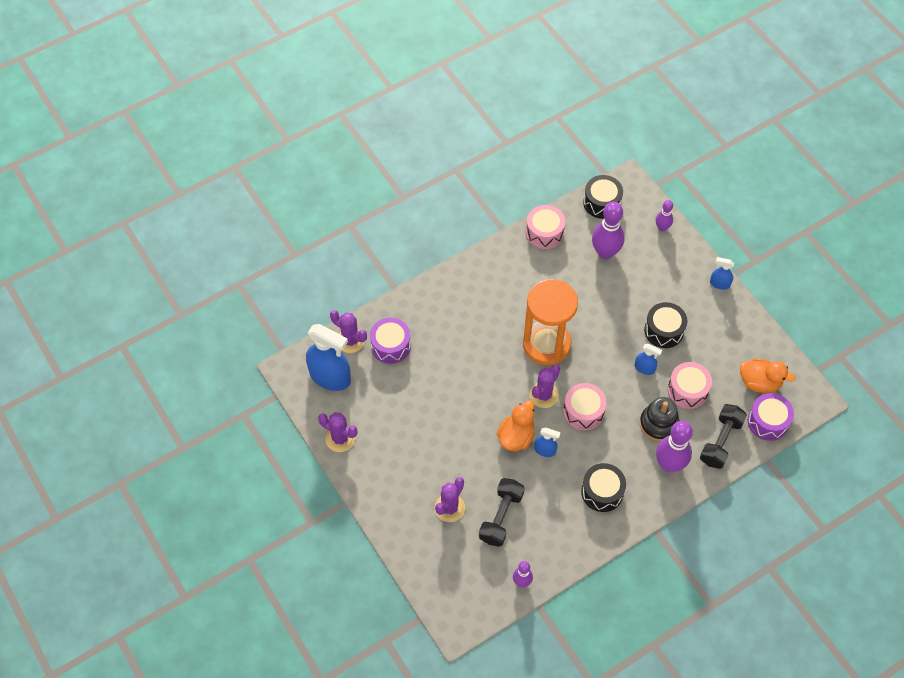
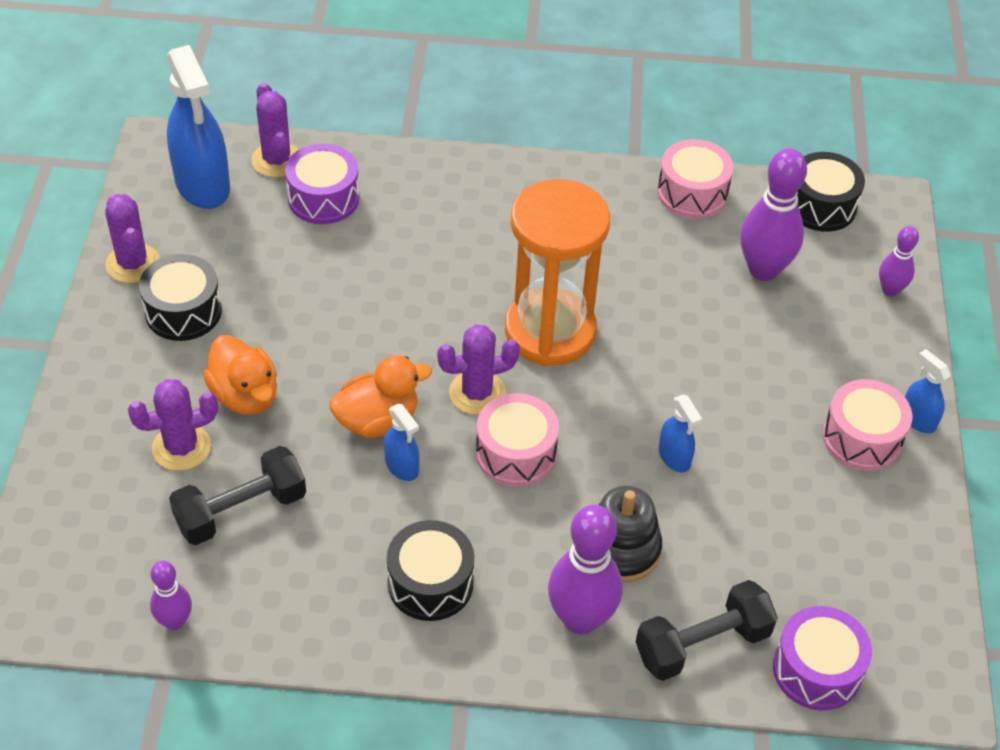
camera: 35 degrees right, 10 degrees down
black drum [644,302,687,348] -> black drum moved to [139,254,222,341]
pink drum [668,362,712,409] -> pink drum moved to [822,379,912,471]
orange duck [740,358,795,393] -> orange duck moved to [203,335,277,415]

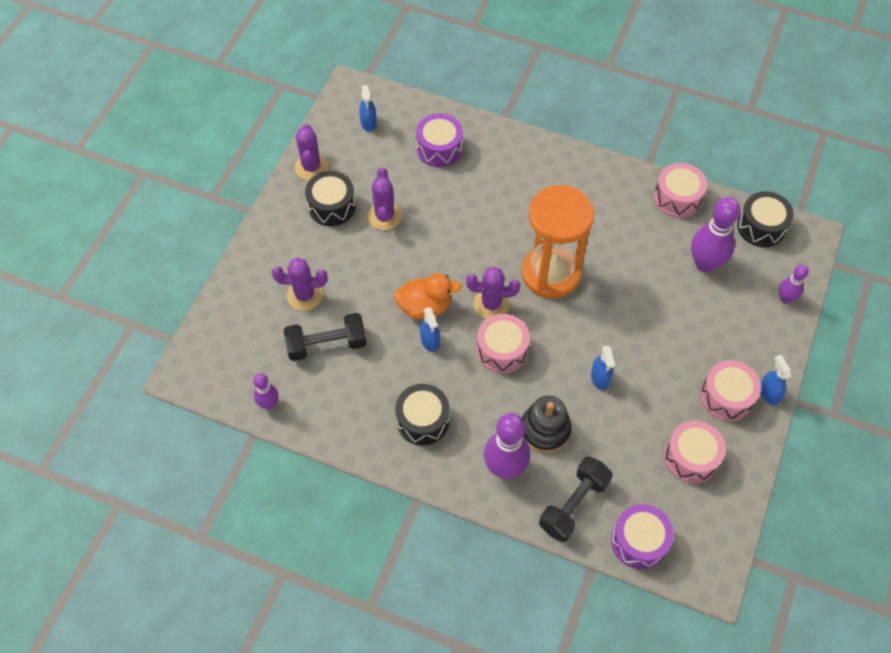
camera: 20 degrees right, 10 degrees up
blue spray bottle [167,45,230,209] -> blue spray bottle [359,85,377,132], size x0.48
orange duck [203,335,277,415] -> none
purple cactus [251,83,299,178] -> purple cactus moved to [368,167,402,230]
black dumbbell [636,580,778,681] -> black dumbbell turned 45 degrees counterclockwise [539,456,613,542]
none -> pink drum [664,421,726,483]

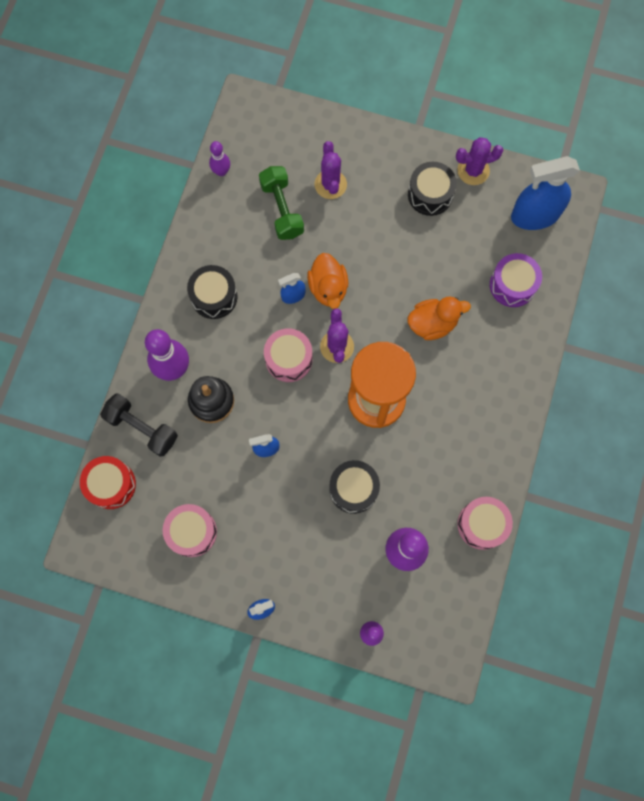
camera: 85 degrees right, 15 degrees up
black dumbbell [284,313,367,361] -> green dumbbell [259,166,304,240]
blue spray bottle [359,85,377,132] -> blue spray bottle [511,156,580,230], size x2.09
purple cactus [368,167,402,230] -> none
purple drum [611,504,674,569] -> red drum [80,456,136,509]
pink drum [700,360,761,421] -> none
black drum [737,191,794,247] -> black drum moved to [329,460,380,514]
none -> orange duck [407,297,471,340]

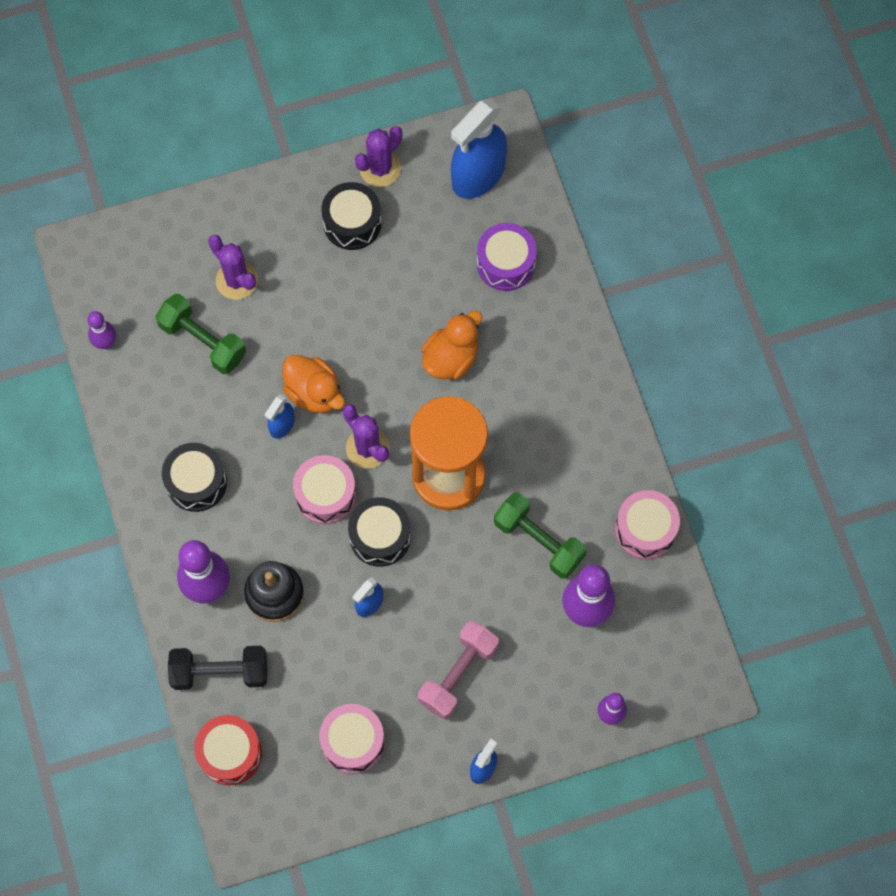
camera: 35 degrees left, 5 degrees down
black drum [329,460,380,514] -> black drum moved to [348,497,411,567]
none -> pink dumbbell [418,621,499,720]
none -> green dumbbell [494,493,587,579]

